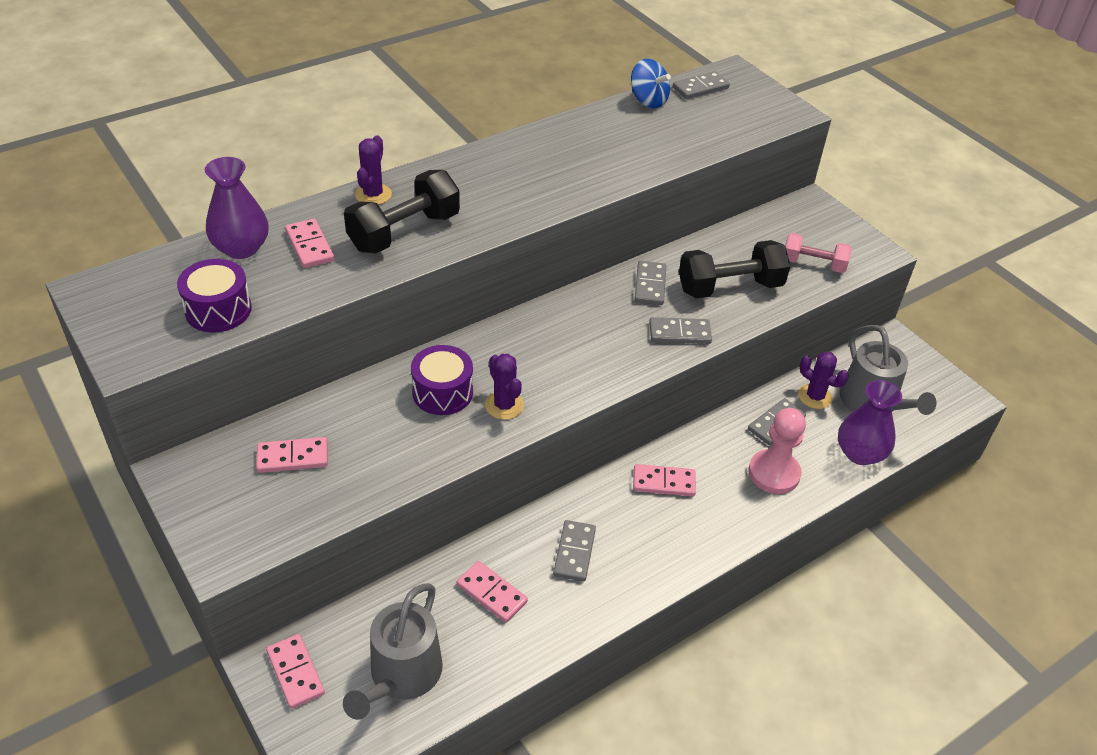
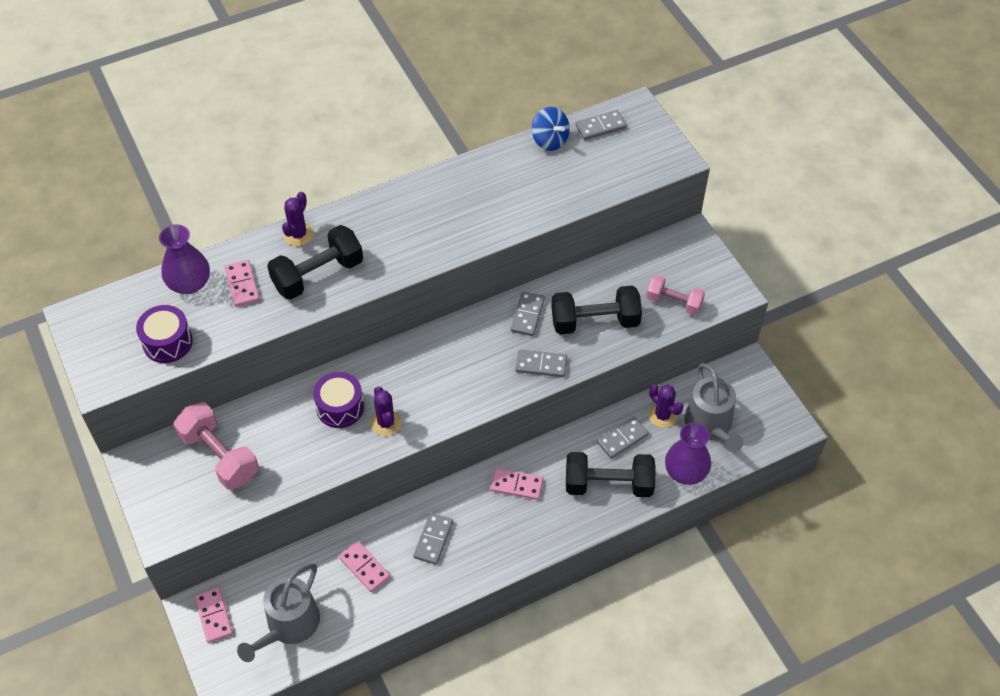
camera: 10 degrees right, 10 degrees up
pink domino [256,437,328,473] -> pink dumbbell [173,402,259,490]
pink pawn [749,408,806,494] -> black dumbbell [566,452,656,497]

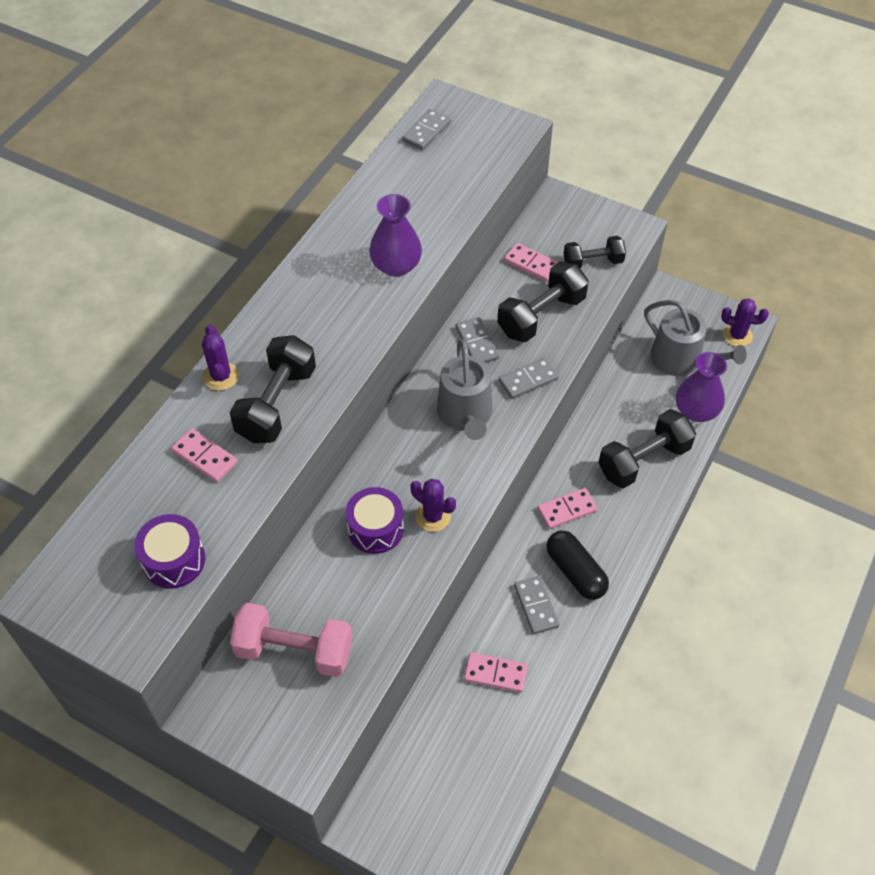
camera: 35 degrees left, 0 degrees up
purple vase [159,224,210,294] -> purple vase moved to [369,194,422,277]
pink domino [194,587,233,643] -> pink domino moved to [504,243,558,282]
grey watering can [237,564,320,662] -> grey watering can moved to [437,339,492,440]
blue spinning top [532,107,570,151] -> none
grey domino [597,417,649,459] -> none
pink dumbbell [646,275,705,315] -> black dumbbell [564,236,626,268]
purple cactus [648,384,683,428] -> purple cactus moved to [721,298,769,347]
none -> black capsule [546,531,609,600]

